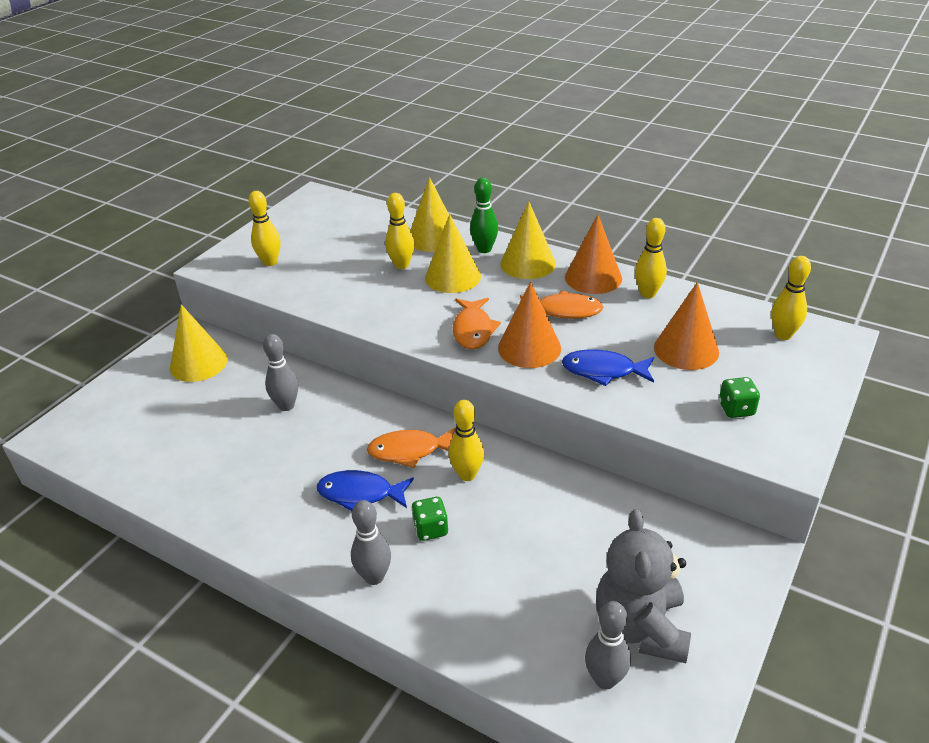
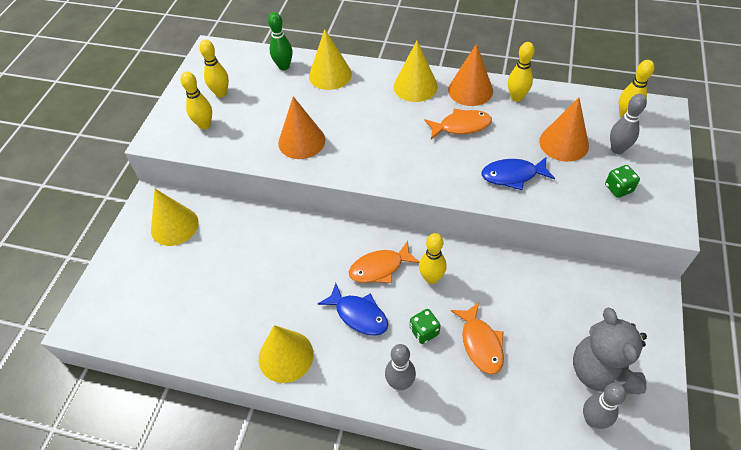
camera: 15 degrees left, 15 degrees up
grey bowling pin [263,334,298,411] -> grey bowling pin moved to [610,94,647,154]
blue fish [317,470,414,511] -> blue fish turned 135 degrees counterclockwise [318,283,388,336]
yellow bowling pin [385,193,414,269] -> yellow bowling pin moved to [199,40,229,98]
yellow cone [425,214,481,293] -> yellow cone moved to [259,325,314,383]
orange fish [453,298,501,349] -> orange fish moved to [451,302,504,374]
green bowling pin [470,177,498,253] -> green bowling pin moved to [268,12,293,70]
orange cone [498,281,561,368] -> orange cone moved to [278,96,325,159]

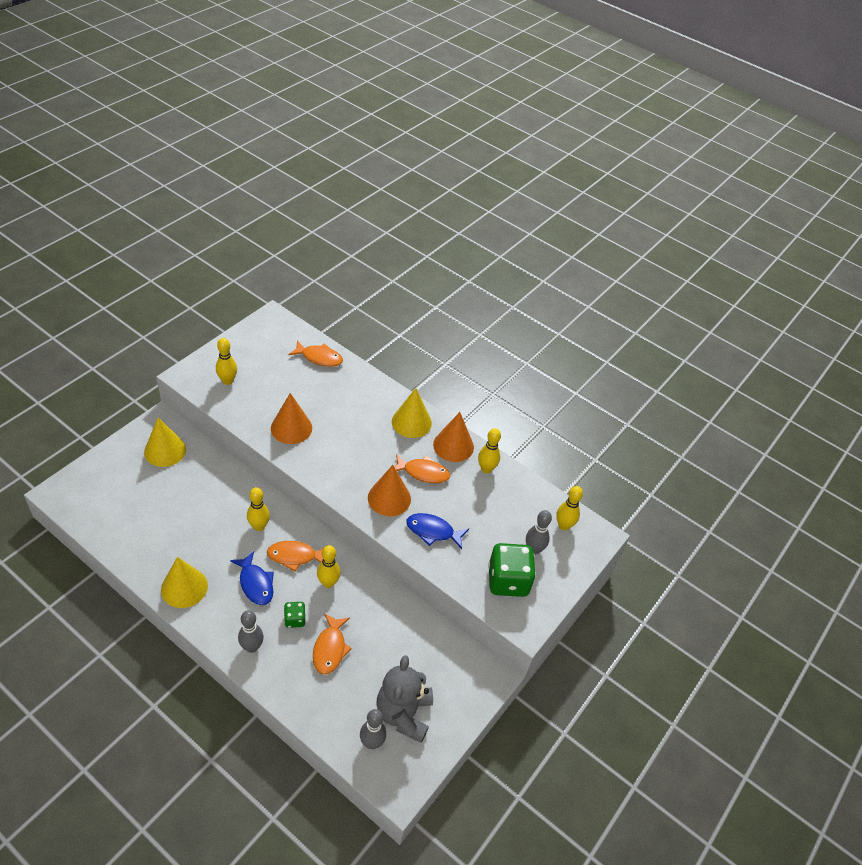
camera: 15 degrees right, 5 degrees down
yellow bowling pin [199,40,229,98] -> yellow bowling pin moved to [247,487,270,531]
green bowling pin [268,12,293,70] -> orange fish [288,340,343,367]
yellow cone [309,29,352,90] -> none
orange cone [539,97,589,162] -> orange cone moved to [368,465,411,516]
green dice [605,165,640,198] -> green dice [488,543,536,597], size x2.02

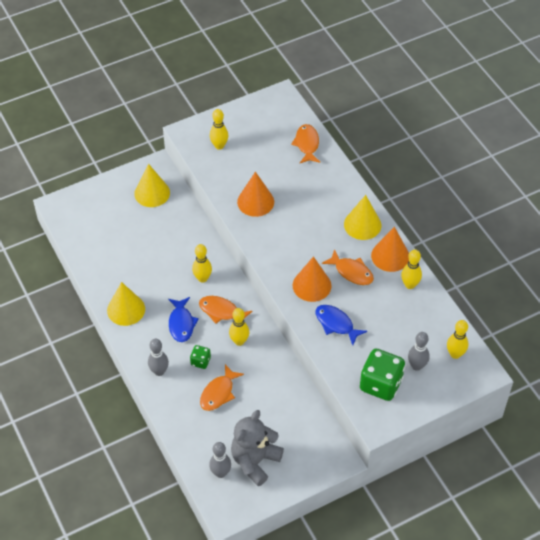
camera: 30 degrees right, 5 degrees up
orange fish [288,340,343,367] -> orange fish turned 135 degrees counterclockwise [291,124,320,163]

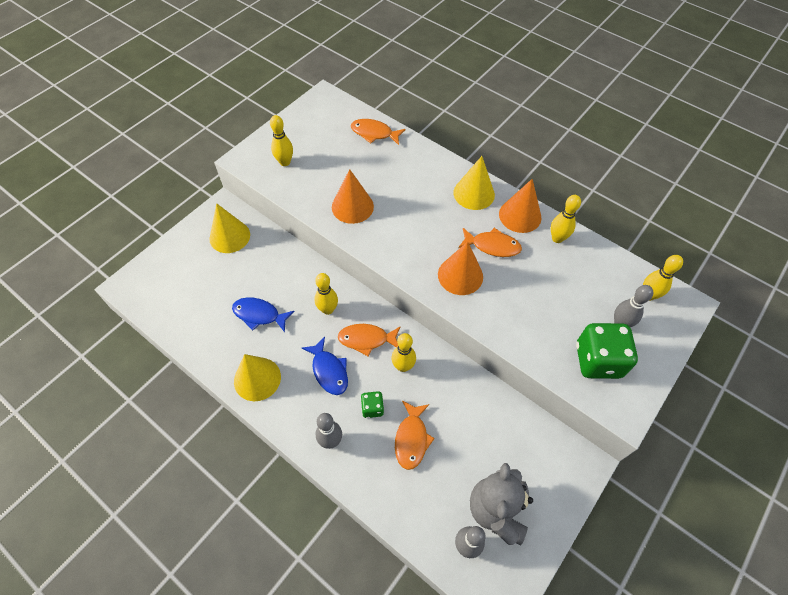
camera: 25 degrees left, 5 degrees up
orange fish [291,124,320,163] -> orange fish turned 45 degrees counterclockwise [351,119,406,145]
blue fish [315,305,367,345] -> blue fish moved to [232,297,295,332]

